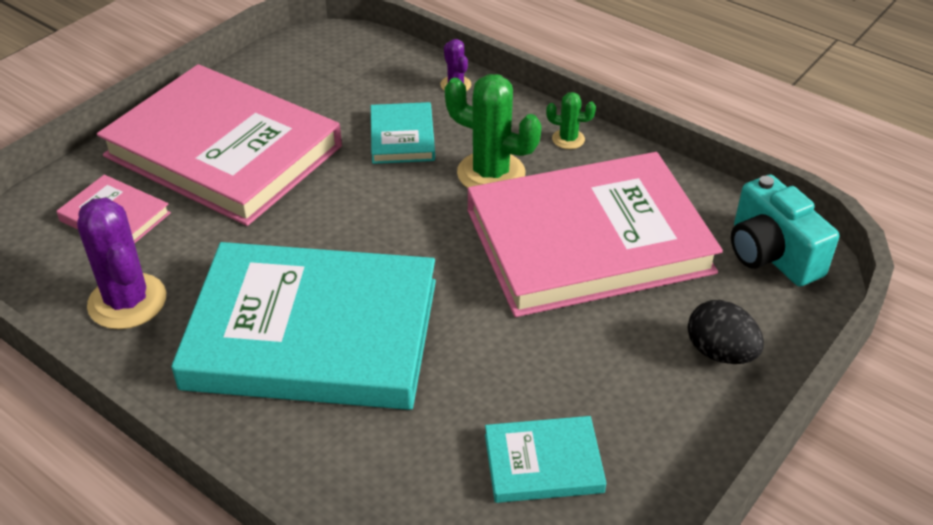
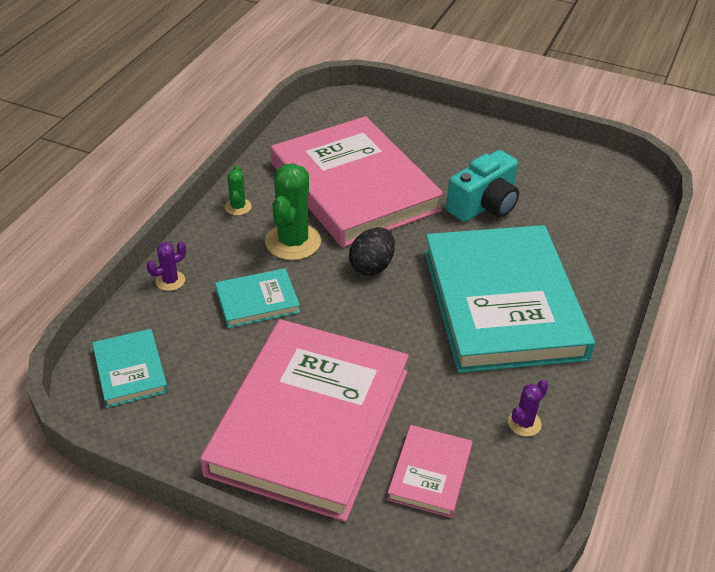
camera: 105 degrees left, 0 degrees up
purple cactus [77,197,166,329] -> purple cactus [508,380,548,437], size x0.50
turquoise book [485,416,606,503] -> turquoise book moved to [92,329,168,408]
black egg [688,300,764,364] -> black egg moved to [349,227,395,276]
turquoise camera [731,175,839,286] -> turquoise camera moved to [446,150,519,222]

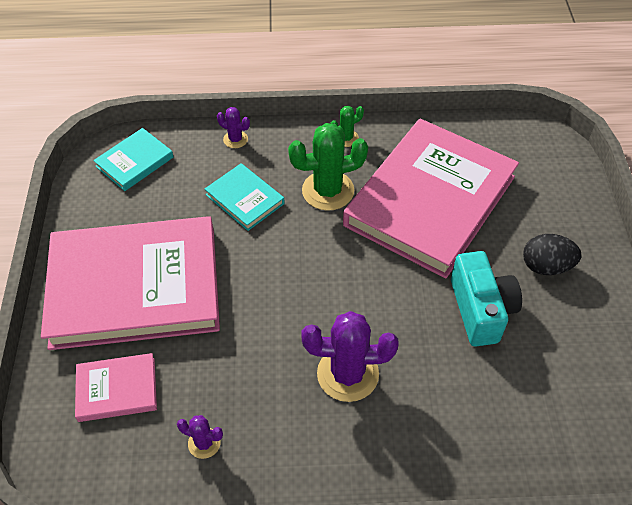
camera: 65 degrees right, 10 degrees up
black egg [349,227,395,276] -> black egg moved to [523,234,581,275]
turquoise book [424,225,595,373] -> purple cactus [302,311,399,402]
turquoise camera [446,150,519,222] -> turquoise camera turned 120 degrees counterclockwise [451,251,522,346]

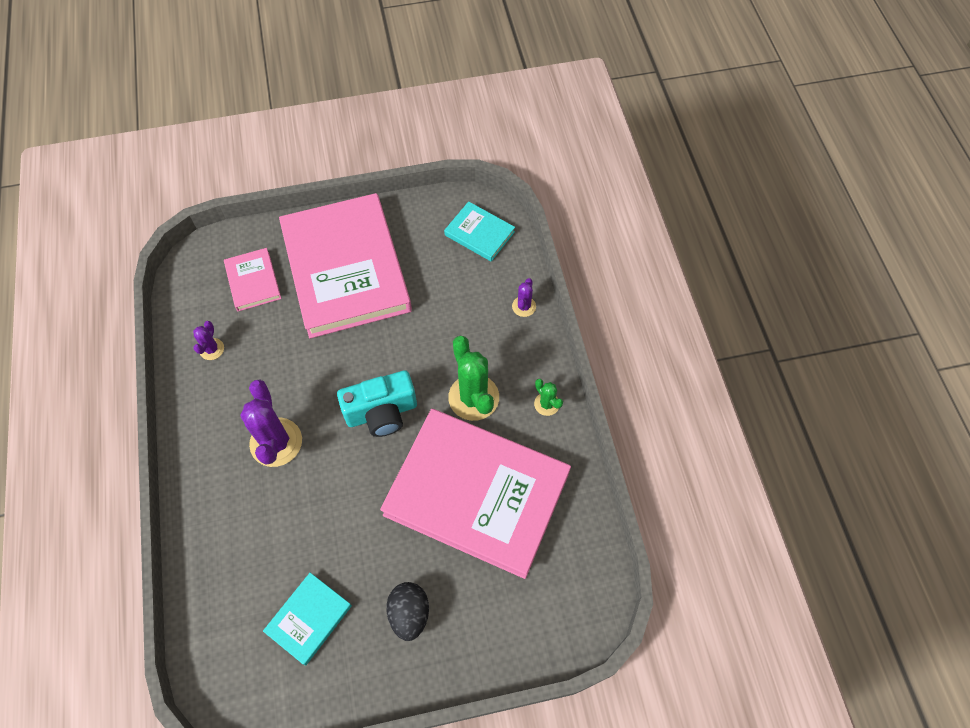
camera: 80 degrees right, 10 degrees up
turquoise book [205,163,285,231] -> turquoise book moved to [263,573,352,666]
turquoise camera [451,251,522,346] -> turquoise camera moved to [337,370,417,437]

